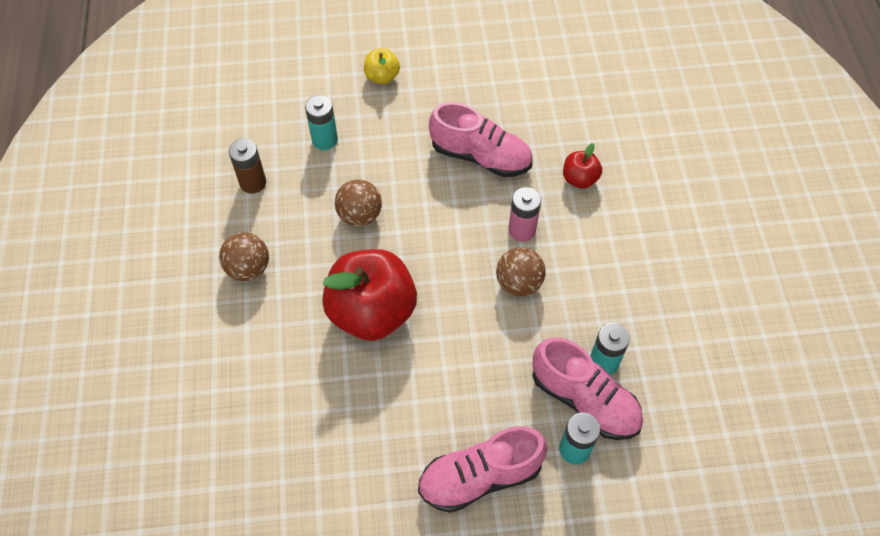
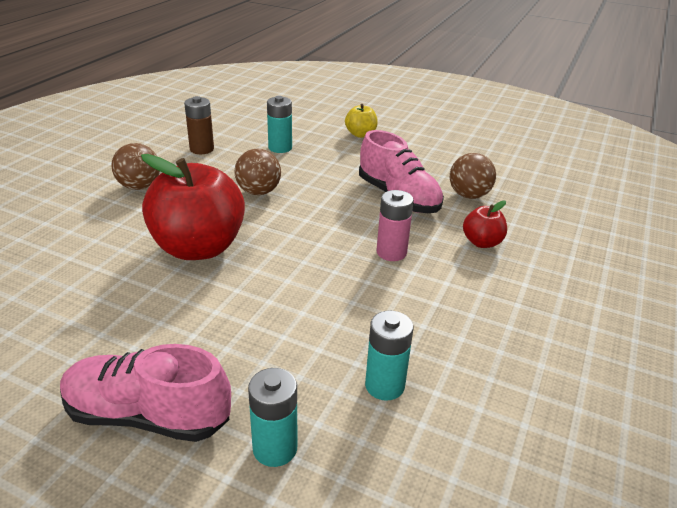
camera: 30 degrees right, 25 degrees down
brown ball [496,247,546,297] -> brown ball moved to [450,153,496,199]
pink shoe [533,337,643,440] -> none

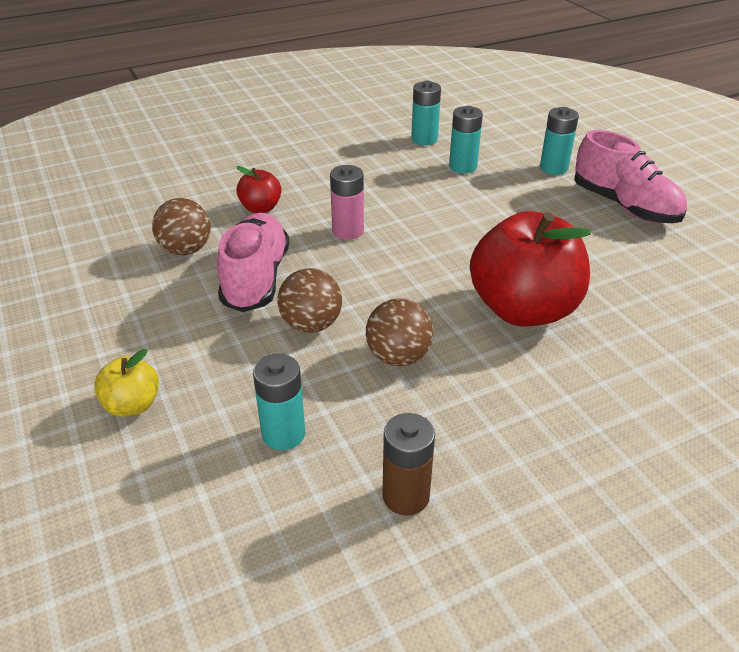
camera: 140 degrees left, 5 degrees up
brown ball [111,143,160,190] -> brown ball moved to [278,268,342,333]
none -> turquoise battery [411,80,441,145]

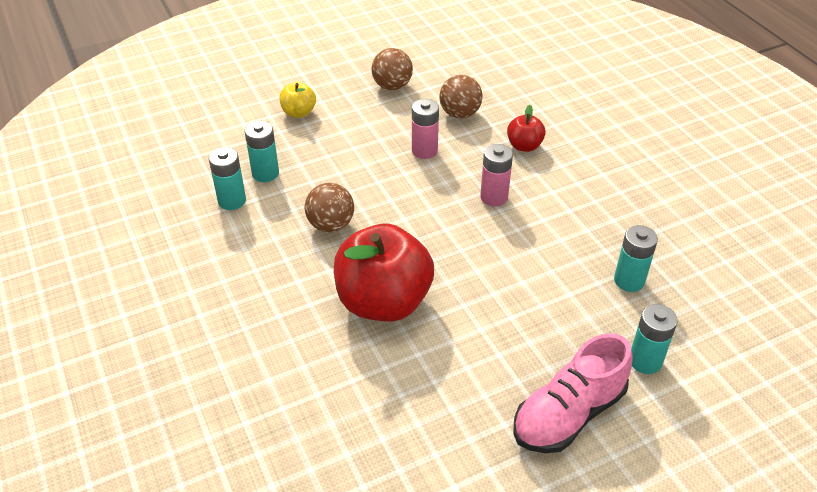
camera: 90 degrees right, 5 degrees up
pink shoe [217,213,289,312] -> pink battery [412,99,439,159]
brown ball [278,268,342,333] -> brown ball moved to [371,48,413,90]
brown battery [383,413,435,516] -> none
turquoise battery [411,80,441,145] -> turquoise battery moved to [209,147,246,210]

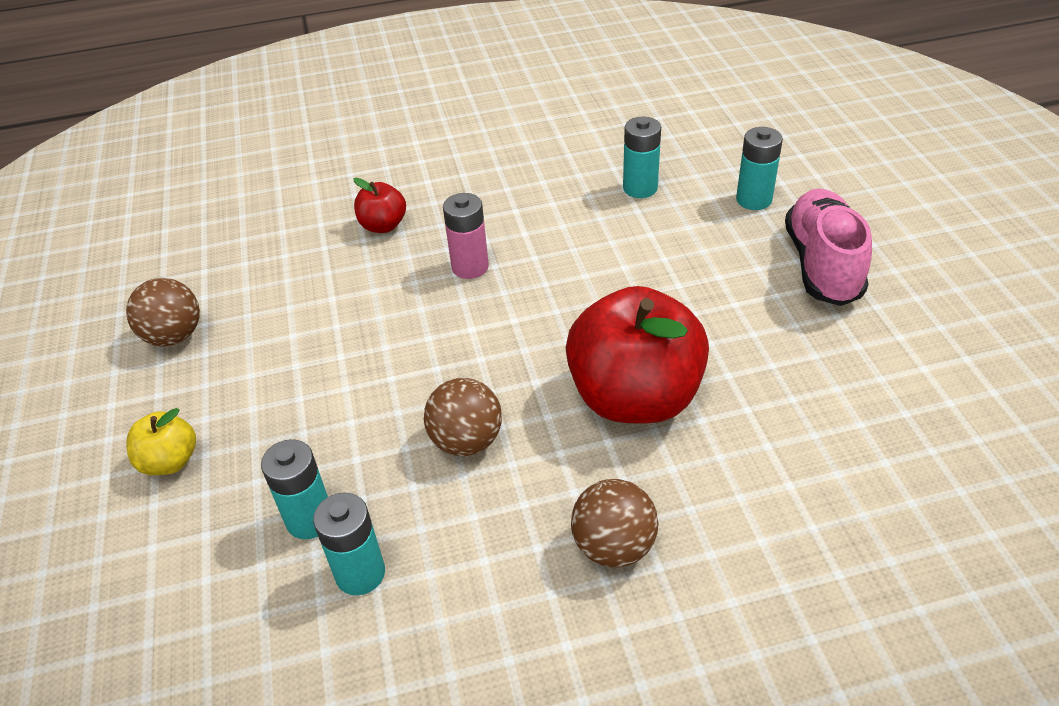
camera: 75 degrees left, 0 degrees up
pink battery [412,99,439,159] -> none
brown ball [439,75,482,118] -> brown ball moved to [571,479,658,568]
pink shoe [513,333,633,453] -> pink shoe turned 150 degrees counterclockwise [785,189,872,306]

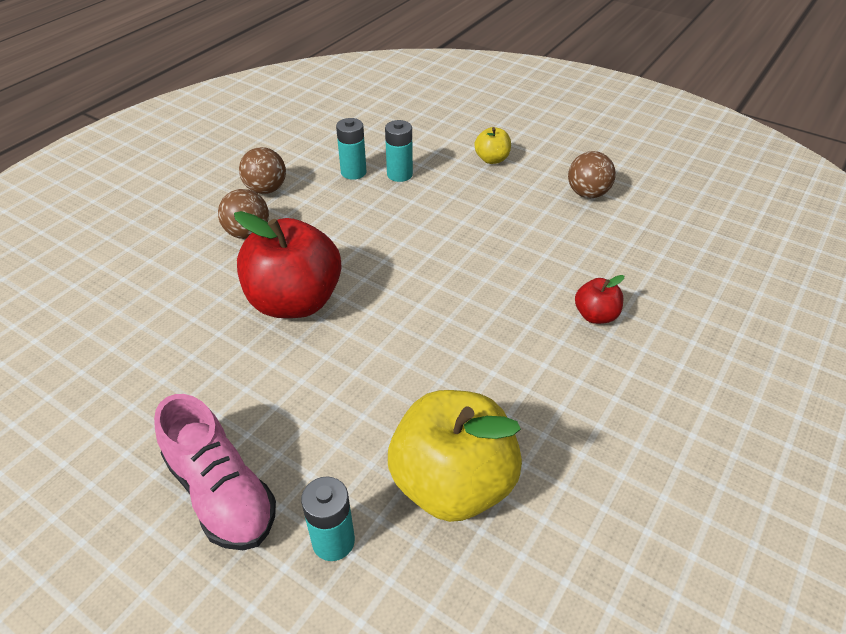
camera: 135 degrees right, 0 degrees up
brown ball [424,378,502,456] -> brown ball moved to [239,147,286,194]
pink battery [443,193,489,279] -> none
turquoise battery [623,117,661,198] -> yellow apple [388,390,522,522]

